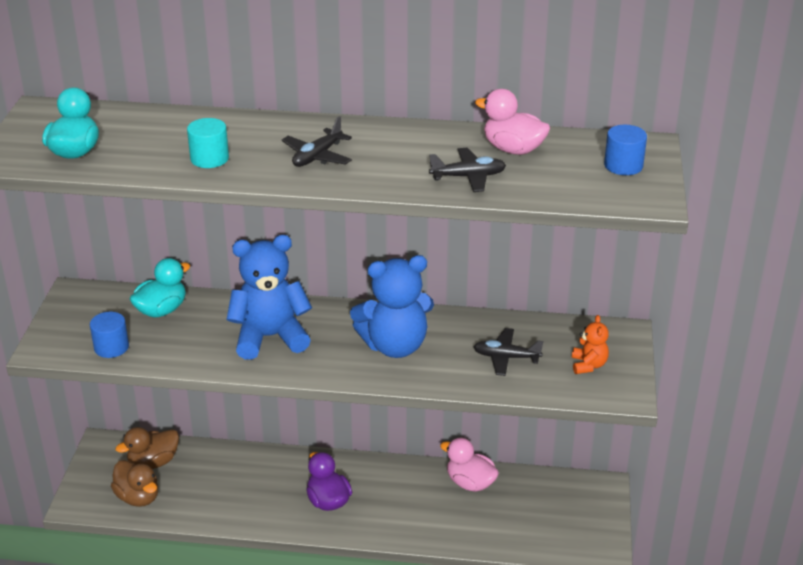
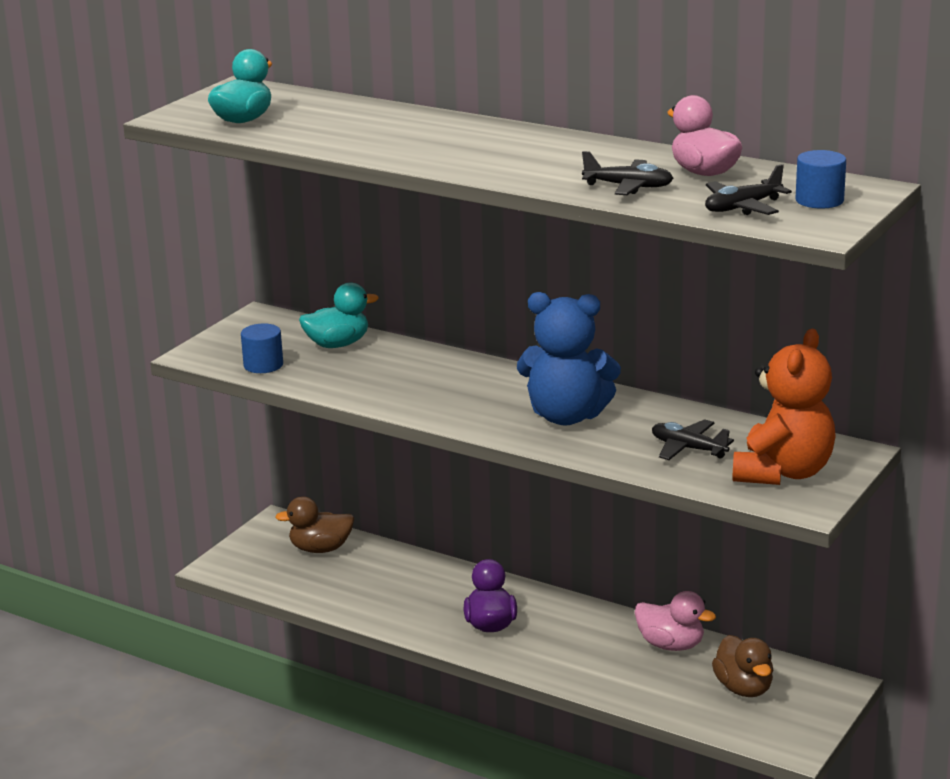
camera: 25 degrees right, 10 degrees down
brown duck [111,460,158,507] -> brown duck moved to [712,635,773,697]
turquoise cylinder [187,118,229,168] -> none
blue teddy bear [227,235,312,360] -> none
black plane [282,116,352,167] -> black plane moved to [705,164,792,215]
pink duck [440,438,499,492] -> pink duck turned 150 degrees clockwise [634,591,716,651]
orange teddy bear [572,315,609,374] -> orange teddy bear [733,329,836,485], size x2.10

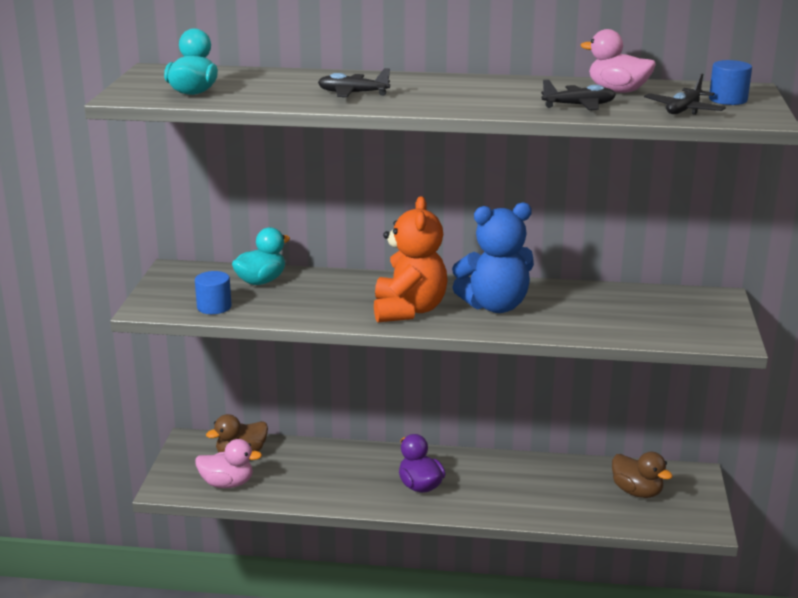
camera: 25 degrees left, 0 degrees up
pink duck [634,591,716,651] -> pink duck moved to [195,439,262,488]
black plane [652,419,734,460] -> black plane moved to [318,68,390,98]
orange teddy bear [733,329,836,485] -> orange teddy bear moved to [374,196,448,323]

